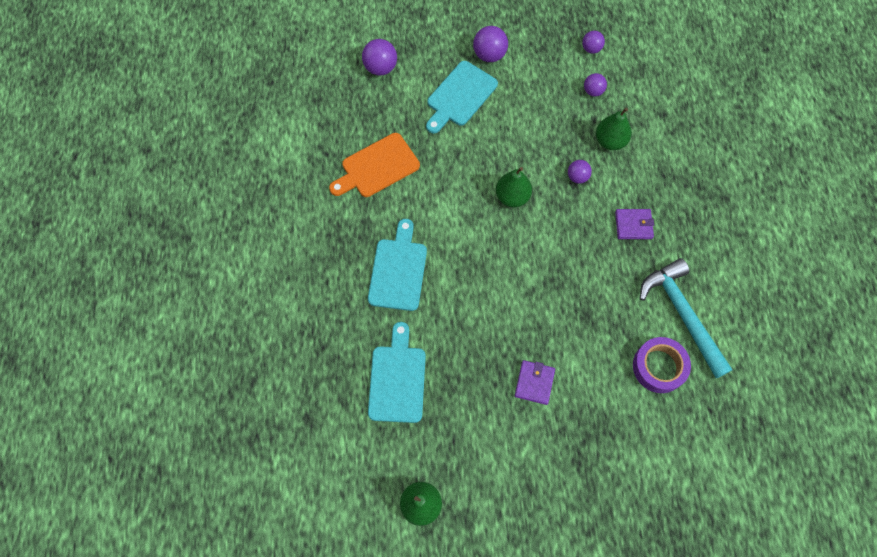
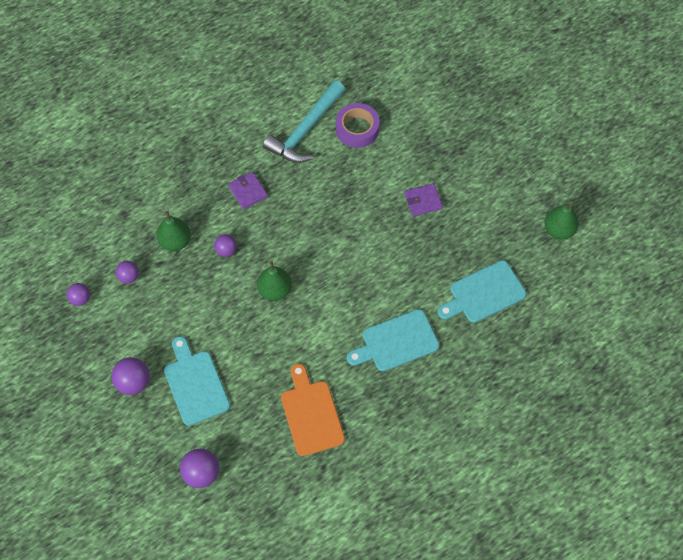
camera: 120 degrees left, 5 degrees down
orange cutting board [329,133,420,197] -> orange cutting board turned 135 degrees counterclockwise [281,364,345,456]
turquoise cutting board [426,61,498,133] -> turquoise cutting board turned 120 degrees counterclockwise [164,336,230,426]

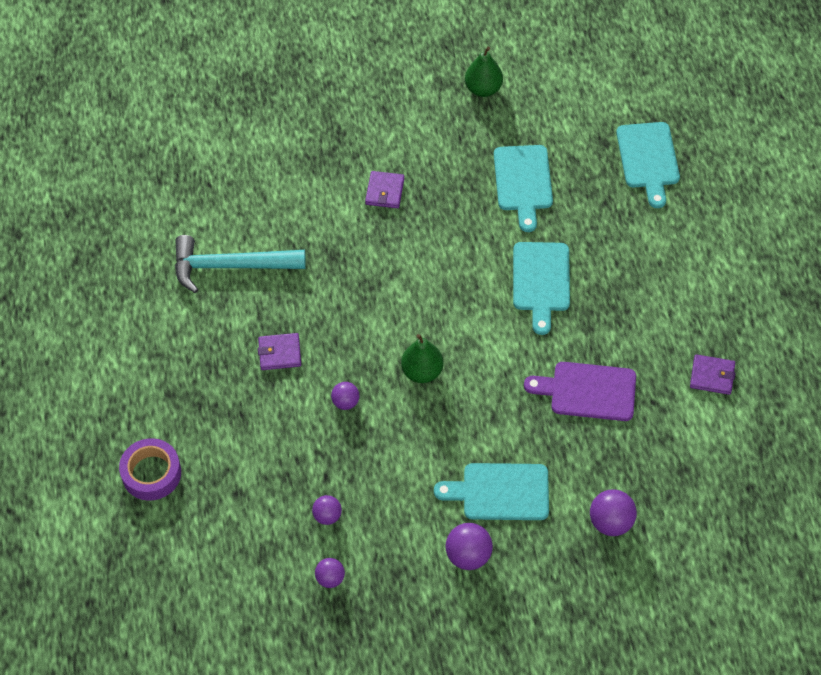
camera: 65 degrees left, 5 degrees down
green pear [157,211,191,251] -> none
turquoise hammer [263,80,345,163] -> turquoise hammer turned 120 degrees clockwise [175,235,306,293]
orange cutting board [281,364,345,456] -> purple cutting board [524,362,636,421]
purple tape [336,103,380,148] -> purple tape moved to [119,438,181,501]
none -> turquoise cutting board [616,122,680,208]
none -> purple wallet [690,354,735,395]

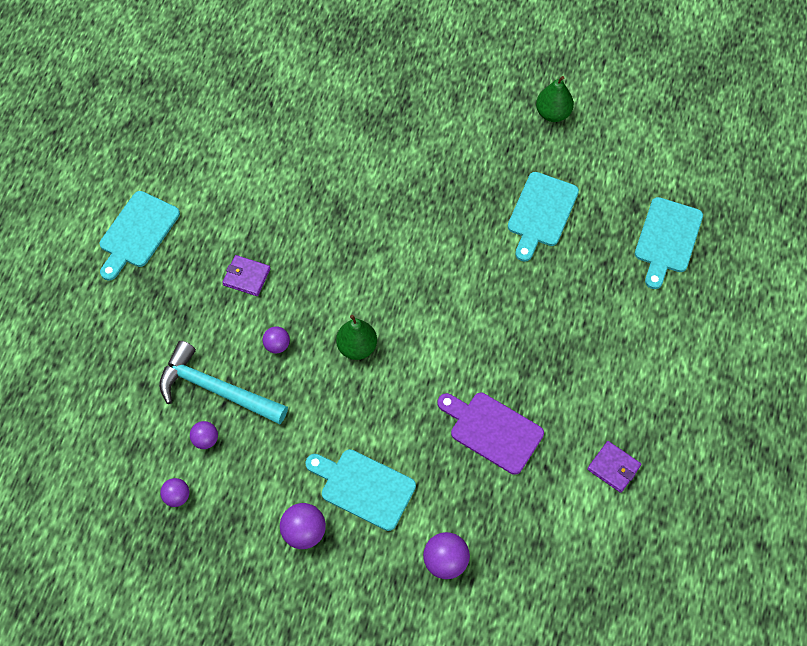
camera: 25 degrees right, 5 degrees up
purple tape [119,438,181,501] -> none
turquoise hammer [175,235,306,293] -> turquoise hammer moved to [159,341,288,424]
purple wallet [365,171,405,208] -> none
turquoise cutting board [513,242,570,335] -> turquoise cutting board moved to [100,191,180,281]

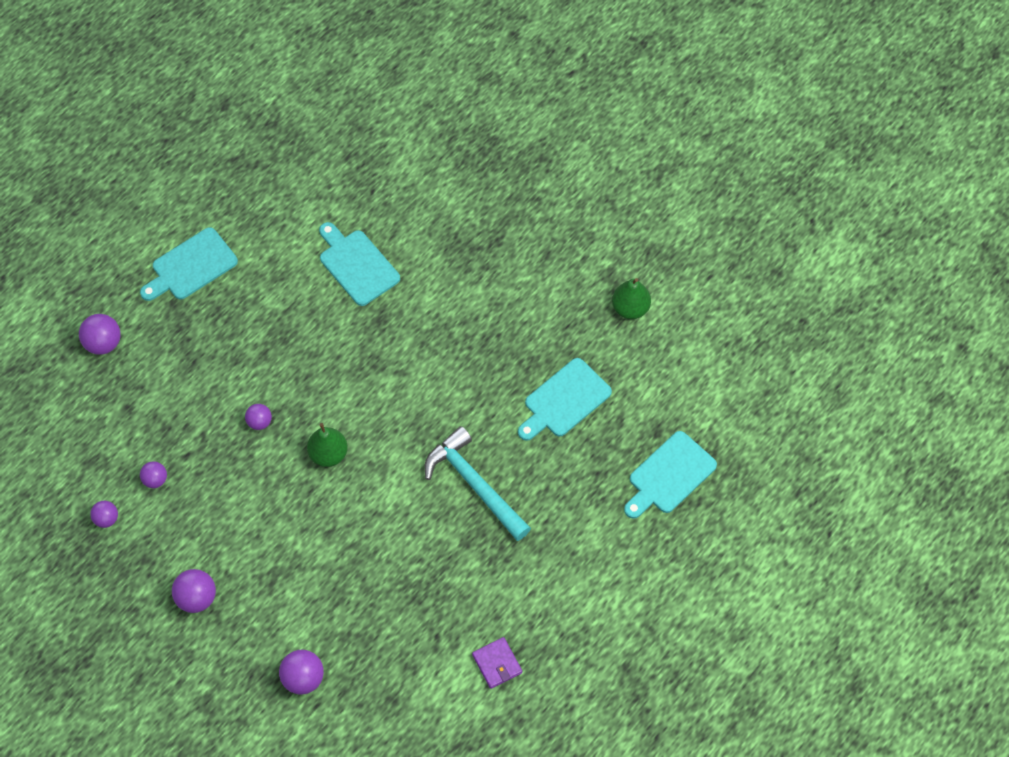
camera: 25 degrees right, 0 degrees up
turquoise hammer [159,341,288,424] -> turquoise hammer moved to [425,426,531,541]
purple wallet [222,255,271,296] -> none
turquoise cutting board [305,449,416,531] -> turquoise cutting board moved to [319,222,400,306]
purple cutting board [438,393,544,475] -> none
none -> purple ball [79,314,121,355]

